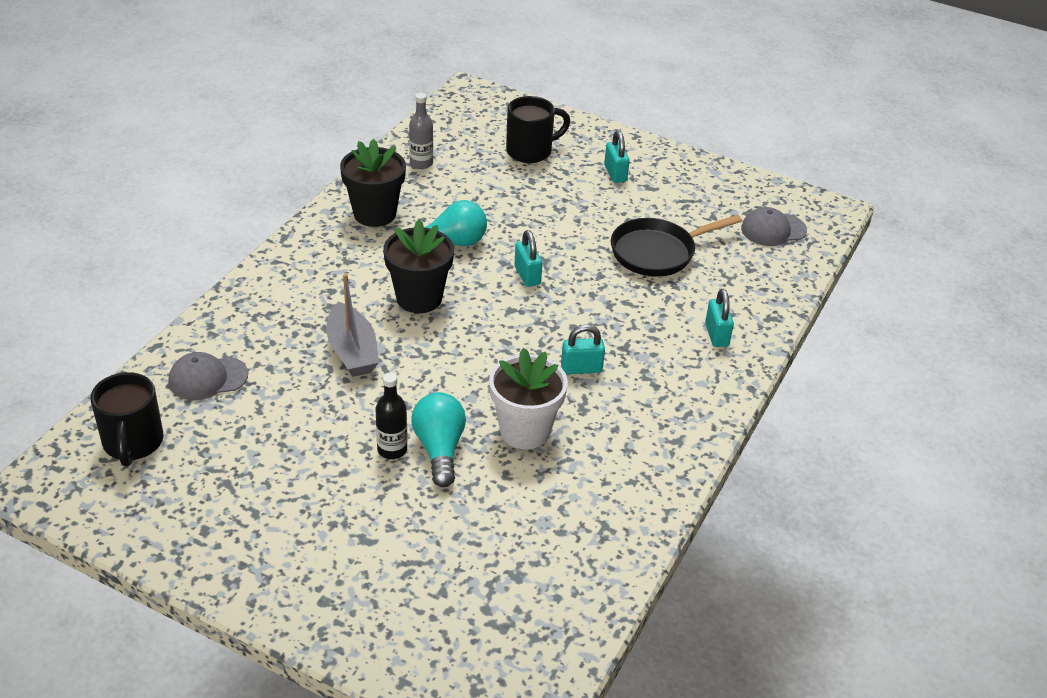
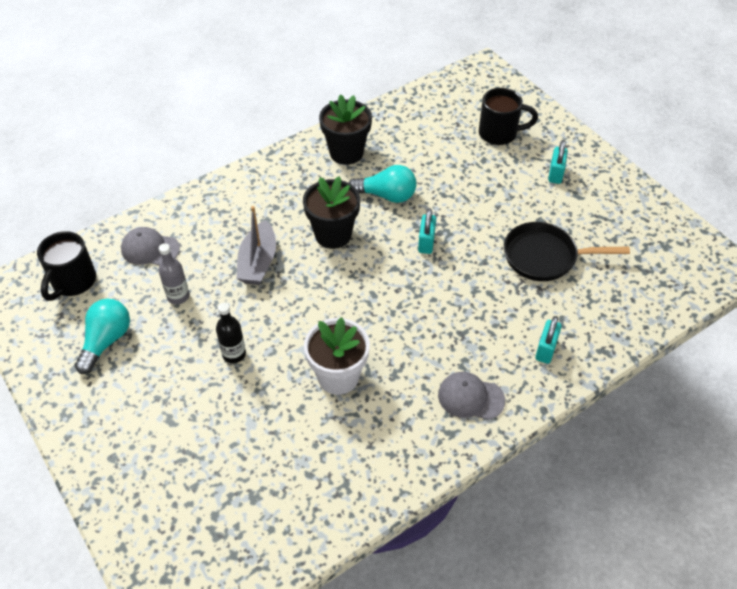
camera: 30 degrees right, 10 degrees up
grey bottle [409,93,433,169] -> grey bottle moved to [159,243,190,305]
turquoise light bulb [411,392,466,487] -> turquoise light bulb moved to [75,299,130,374]
turquoise padlock [561,325,605,374] -> none
grey cap [741,207,807,246] -> grey cap moved to [438,372,505,420]

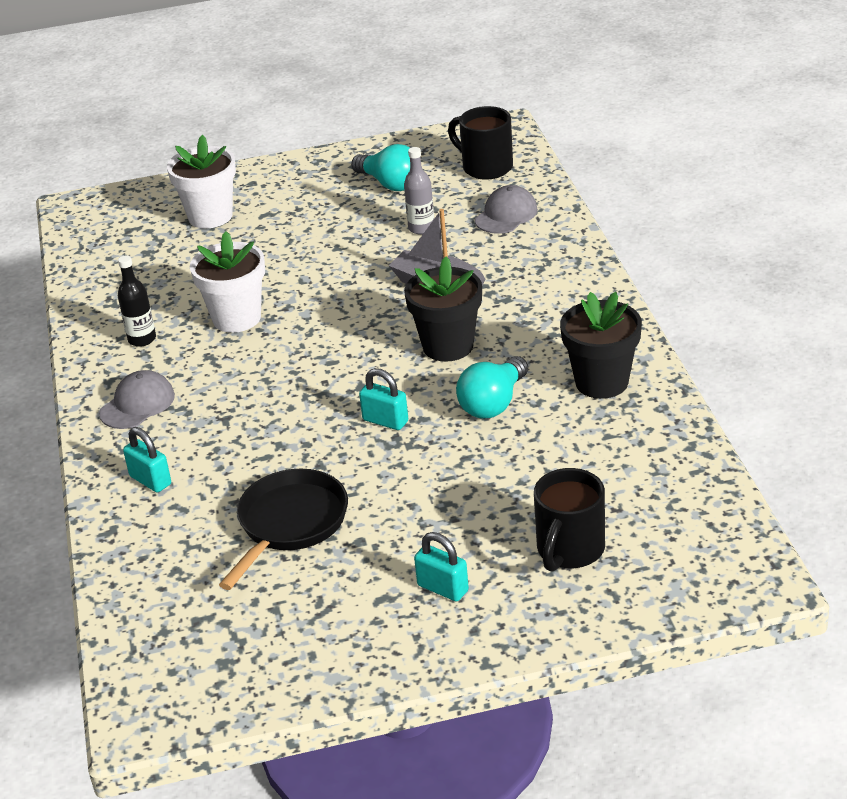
camera: 115 degrees right, 15 degrees down
black bottle [216,303,246,363] -> black bottle moved to [118,255,156,347]
none -> white flower pot [167,135,236,228]

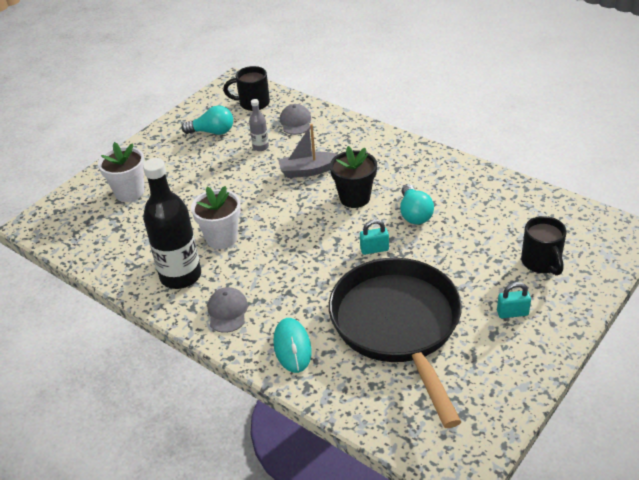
camera: 40 degrees left, 5 degrees up
black bottle [118,255,156,347] -> black bottle [143,158,201,289], size x2.19
turquoise padlock [123,427,171,493] -> turquoise mouse [273,318,312,373]
black pan [219,468,348,590] -> black pan [329,258,462,428], size x1.88
black flower pot [560,292,642,399] -> none

